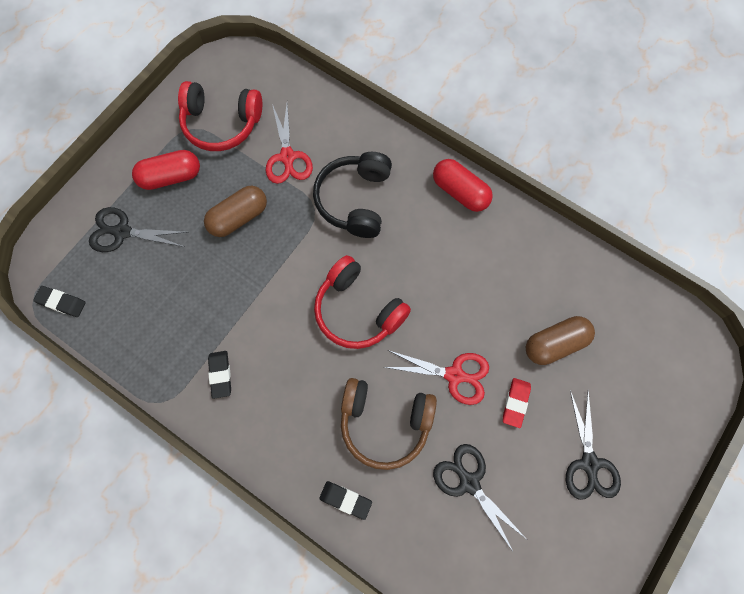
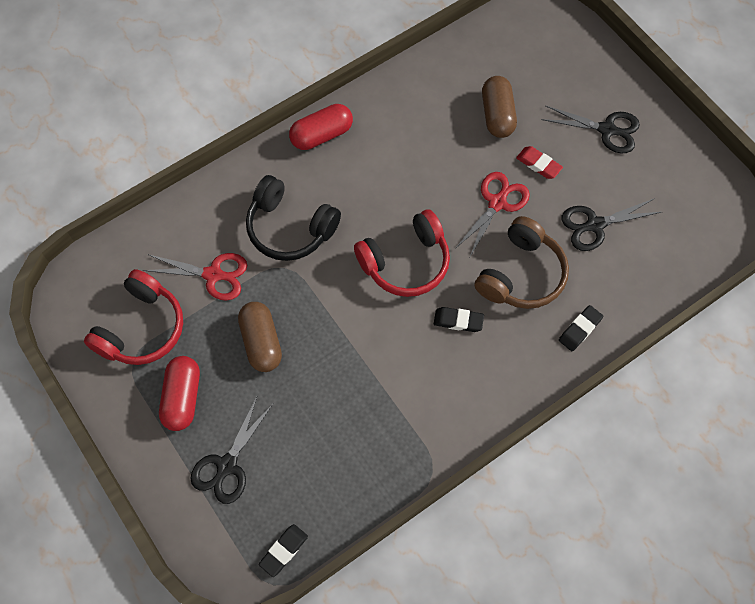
camera: 70 degrees left, 5 degrees down
black eraser [208,351,231,399] -> black eraser moved to [434,307,484,332]

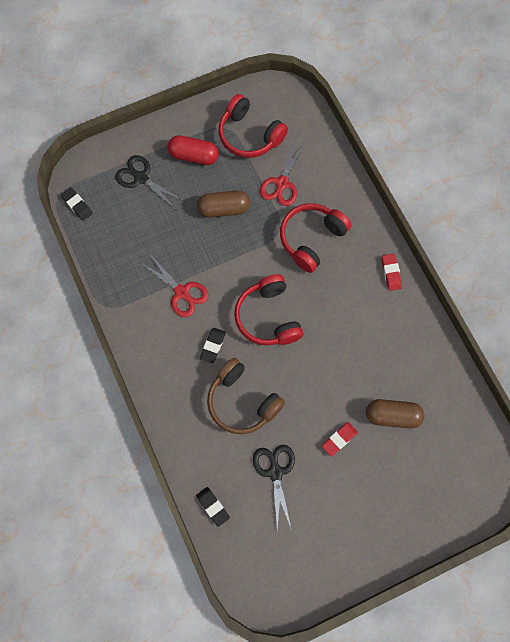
camera: 100 degrees right, 5 degrees up
black headphones [246,175,341,261] -> red headphones [280,203,352,273]
red capsule [289,104,353,150] -> red eraser [382,254,402,291]
red scissors [455,172,530,257] -> red scissors moved to [141,255,208,317]
black scissors [541,105,640,154] -> none
black eraser [559,305,603,351] -> black eraser moved to [196,487,230,527]

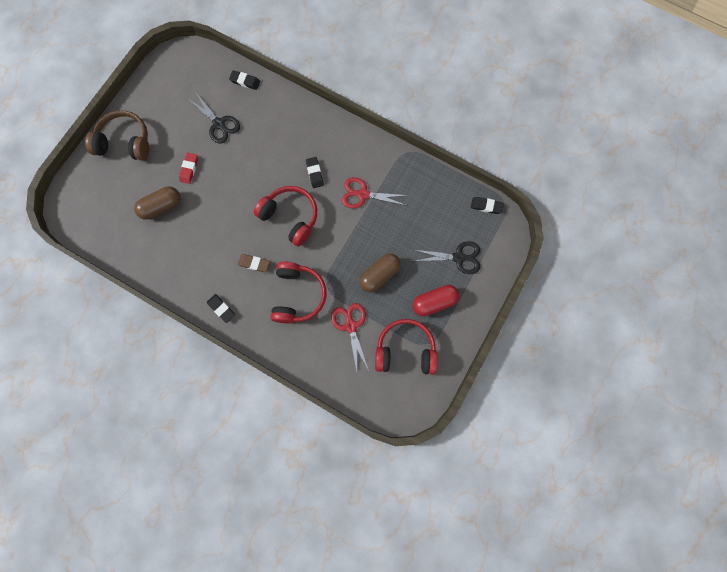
camera: 145 degrees right, 5 degrees up
brown headphones [207,358,285,434] -> brown headphones moved to [85,111,149,161]
red eraser [382,254,402,291] -> black eraser [207,294,235,323]
none -> brown eraser [238,254,270,272]

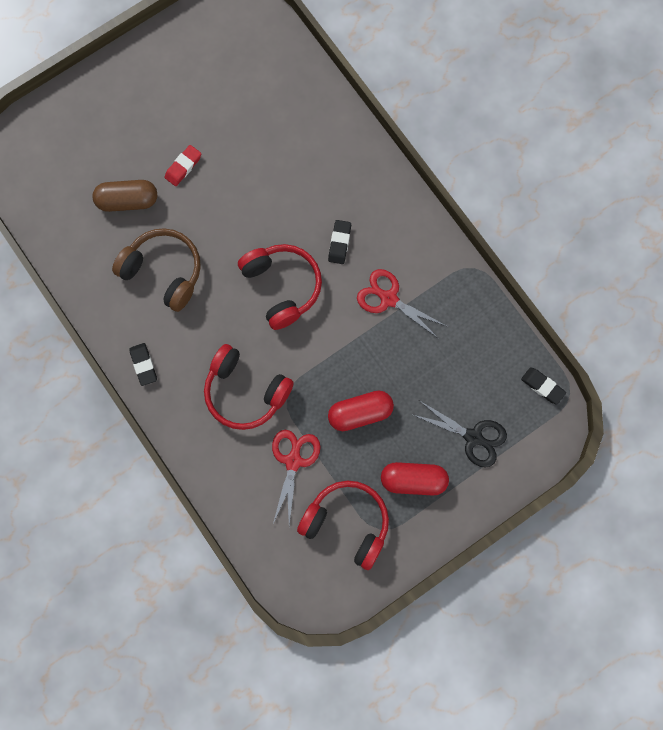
camera: 25 degrees right, 0 degrees up
brown headphones [85,111,149,161] -> brown headphones moved to [112,228,201,312]
black scissors [188,93,240,144] -> none
black eraser [229,70,260,90] -> none
brown eraser [238,254,270,272] -> none
red headphones [270,262,327,323] -> red headphones turned 90 degrees clockwise [204,344,294,430]
brown capsule [359,253,401,292] -> red capsule [328,391,394,431]

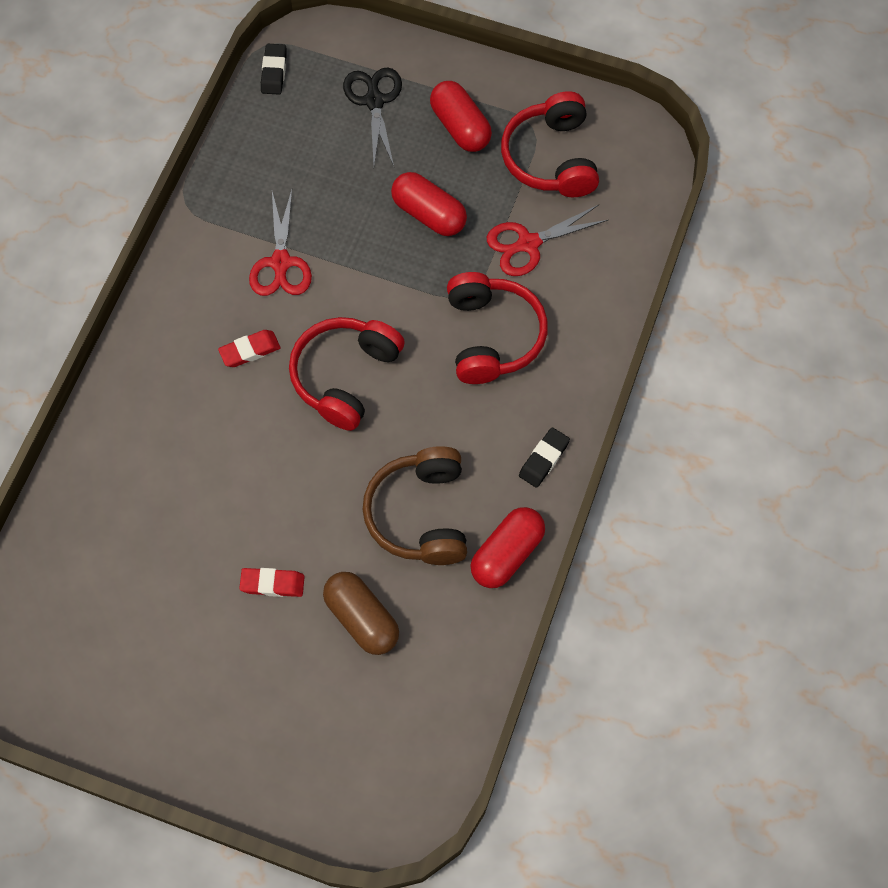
camera: 125 degrees left, 10 degrees down
black eraser [328,220,351,264] -> red eraser [218,330,280,367]
none -> red capsule [470,507,545,588]

